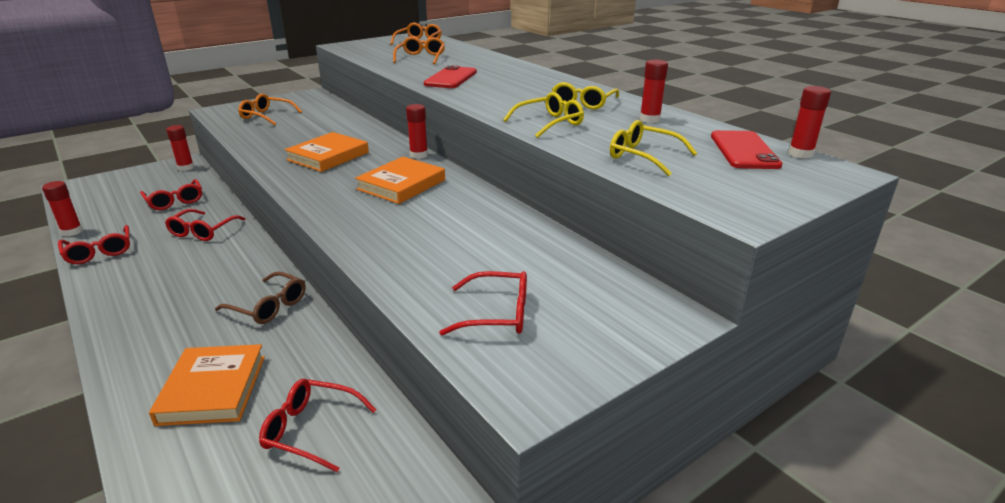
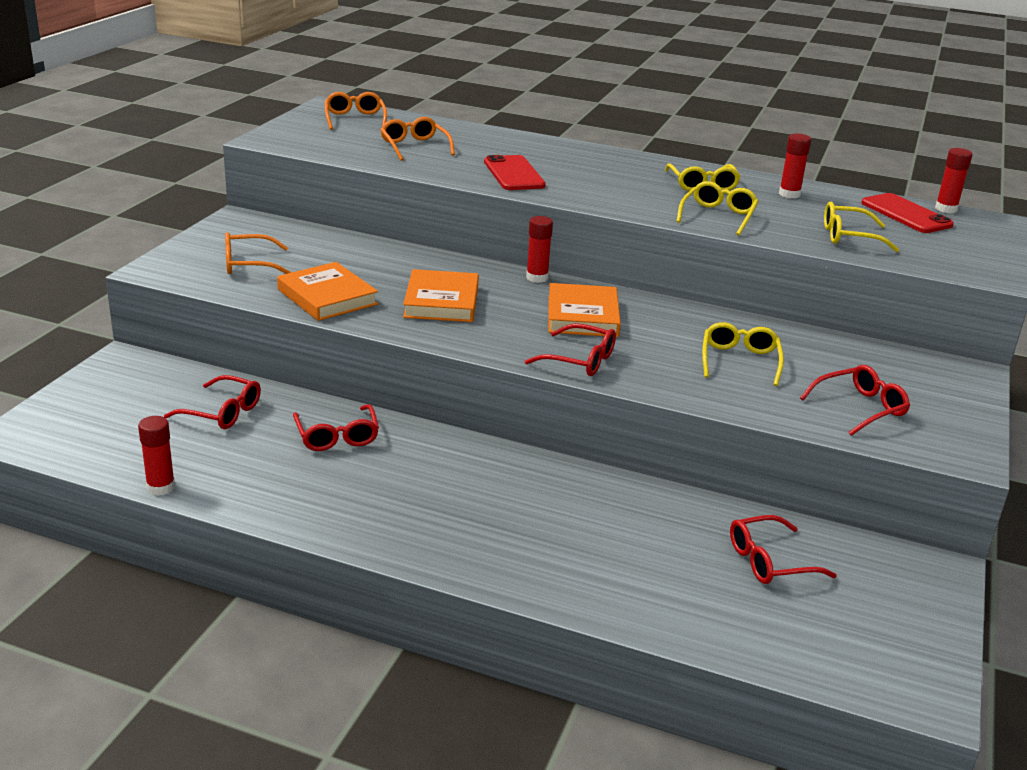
camera: 35 degrees left, 0 degrees up
red glasses [58,225,130,264] -> red glasses moved to [525,323,616,376]
orange book [149,344,265,426] -> orange book moved to [277,262,378,321]
red glue stick [166,125,194,171] -> none
brown glasses [215,271,306,324] -> none
none -> yellow glasses [702,322,784,386]

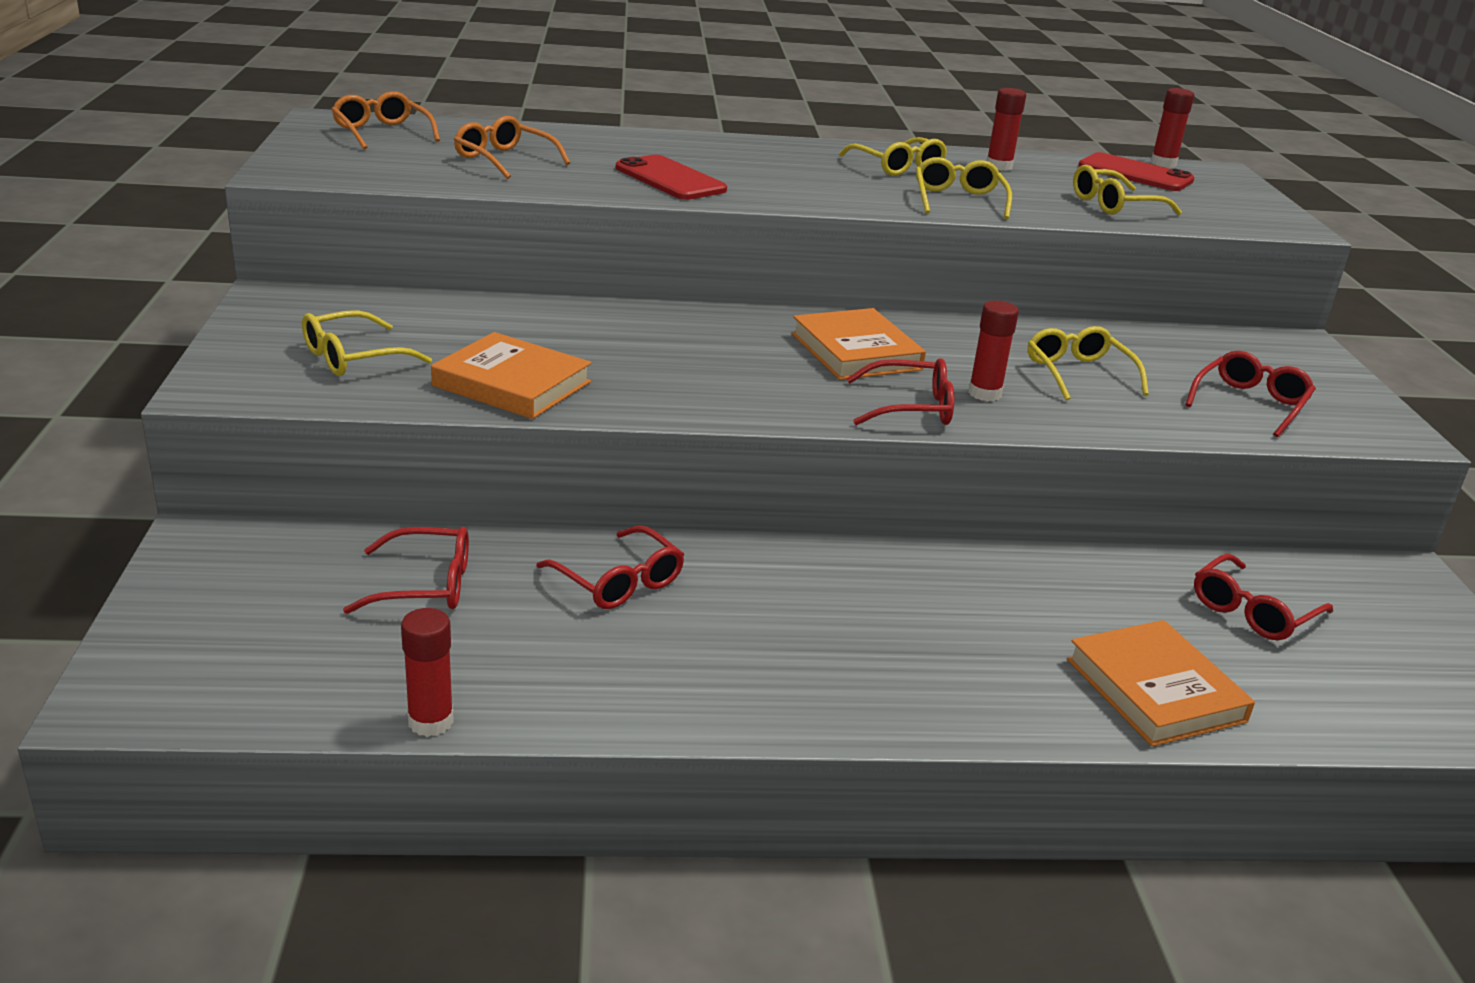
camera: 25 degrees left, 0 degrees up
orange glasses [225,232,292,274] -> yellow glasses [302,310,432,376]
orange book [403,269,479,322] -> orange book moved to [1067,620,1255,747]
red glue stick [526,216,553,283] -> red glue stick moved to [968,300,1019,401]

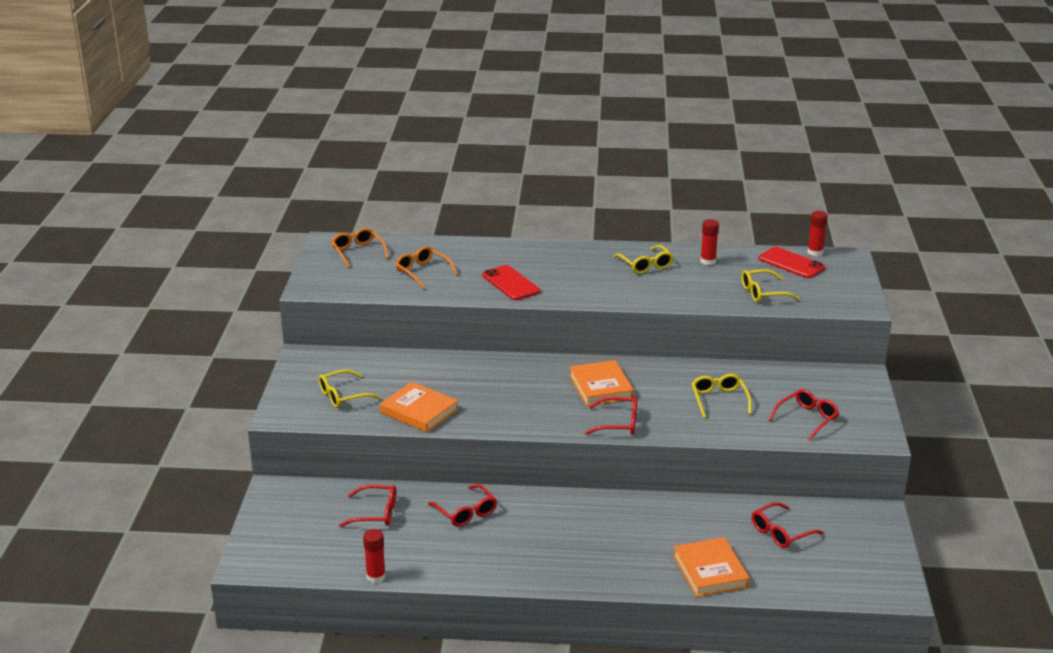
camera: 10 degrees right, 0 degrees up
yellow glasses [916,157,1012,219] -> none
red glue stick [968,300,1019,401] -> none

